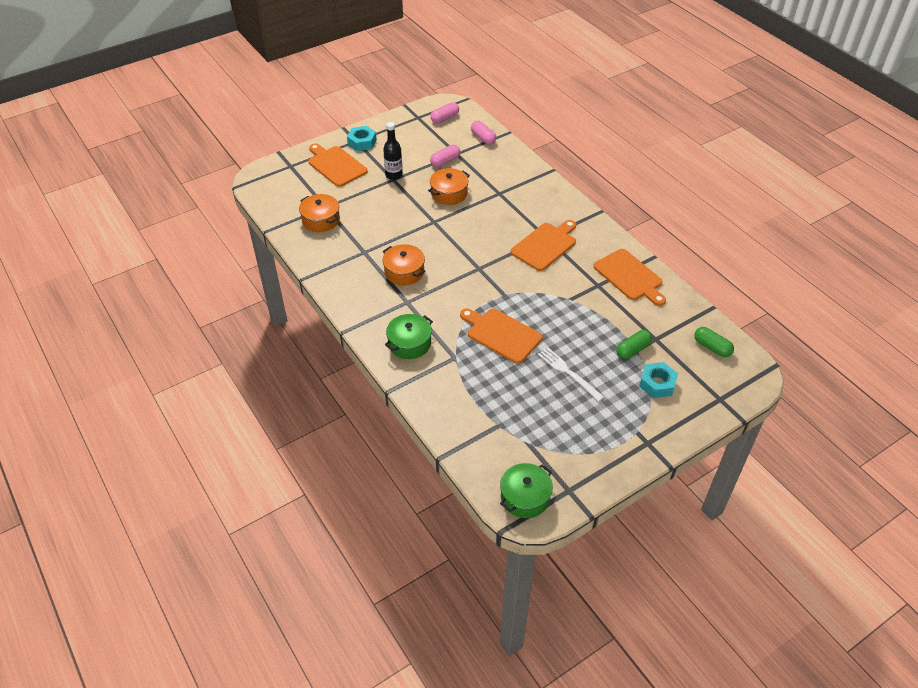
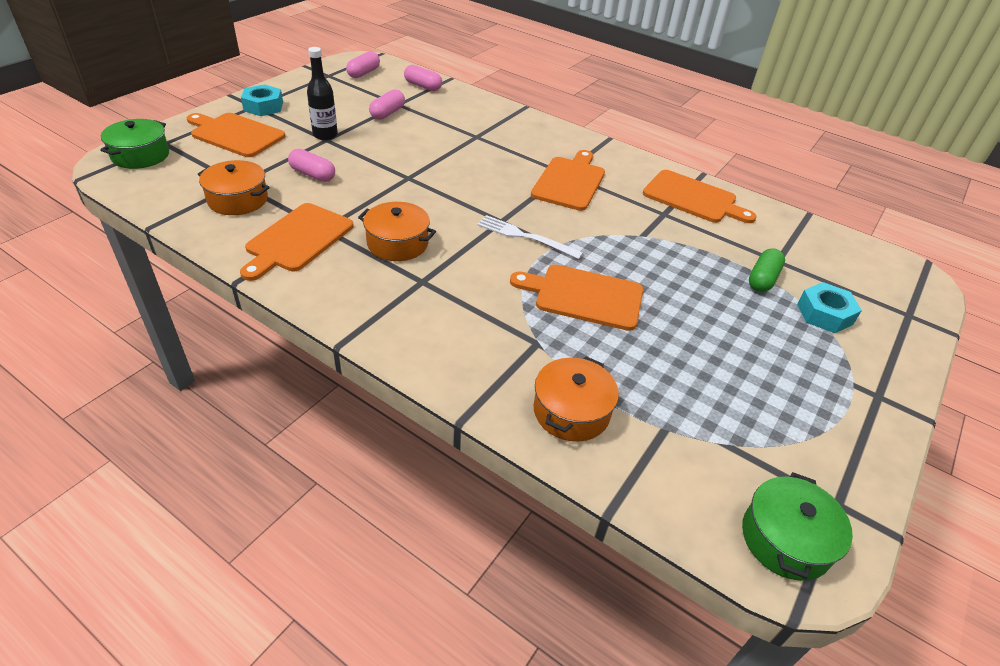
camera: 25 degrees left, 5 degrees down
green pot [385,314,433,359] -> green pot moved to [100,119,169,169]
orange pot [428,168,470,205] -> orange pot moved to [534,356,619,442]
white fork [538,347,604,402] -> white fork moved to [477,215,583,259]
green capsule [694,327,734,357] -> none
none -> orange cutting board [240,203,354,281]
none -> pink capsule [288,149,335,182]

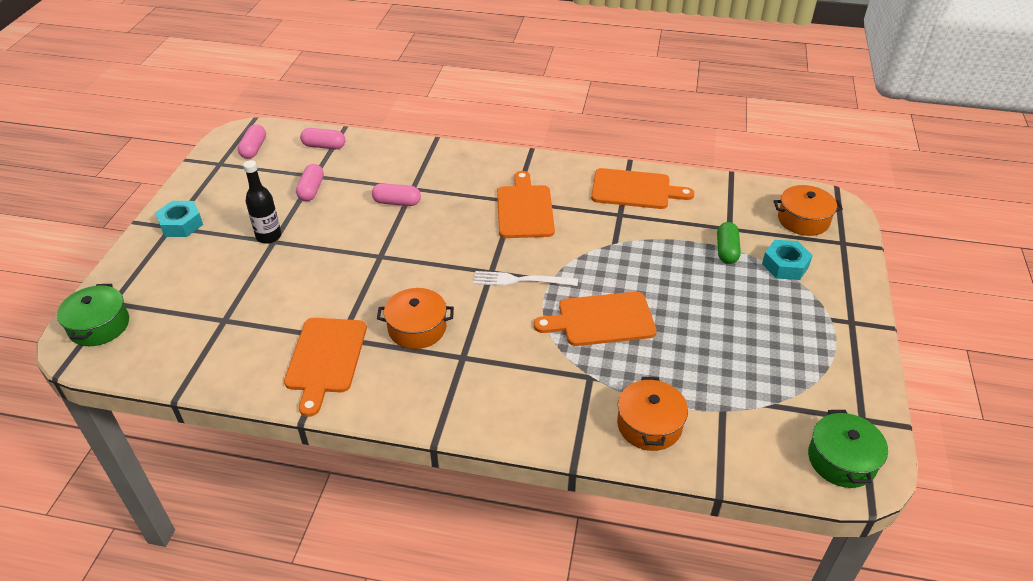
camera: 20 degrees left, 0 degrees up
orange cutting board [187,113,285,157] -> none
orange pot [198,160,270,215] -> orange pot moved to [774,185,843,236]
pink capsule [288,149,335,182] -> pink capsule moved to [372,183,421,206]

